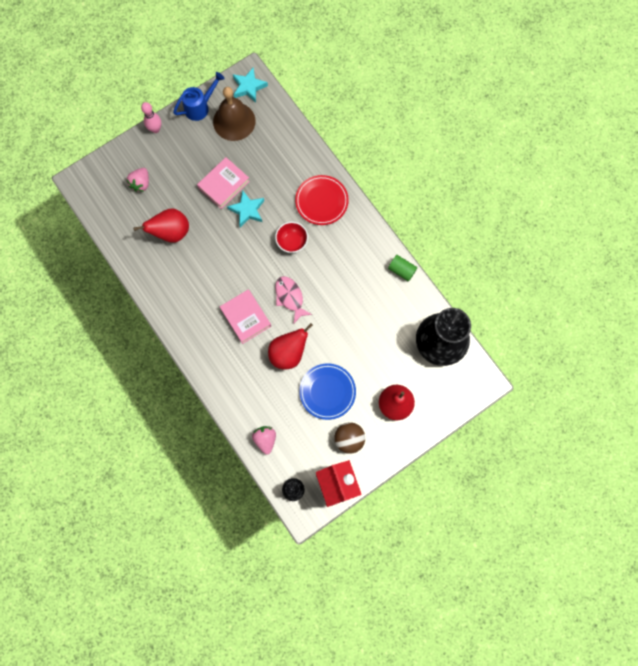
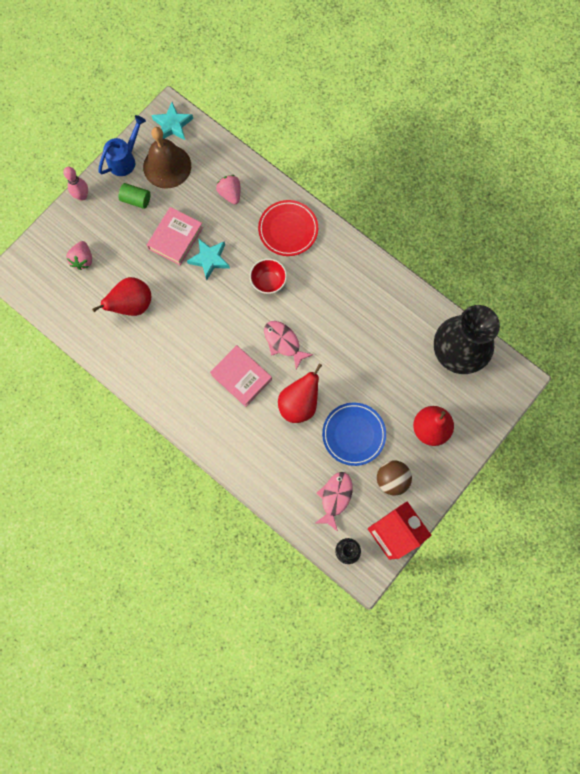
camera: 15 degrees left, 0 degrees up
pink strawberry [252,426,276,455] -> pink strawberry moved to [216,175,240,204]
green cylinder [388,255,417,281] -> green cylinder moved to [118,183,150,209]
none -> pink fish [314,472,353,532]

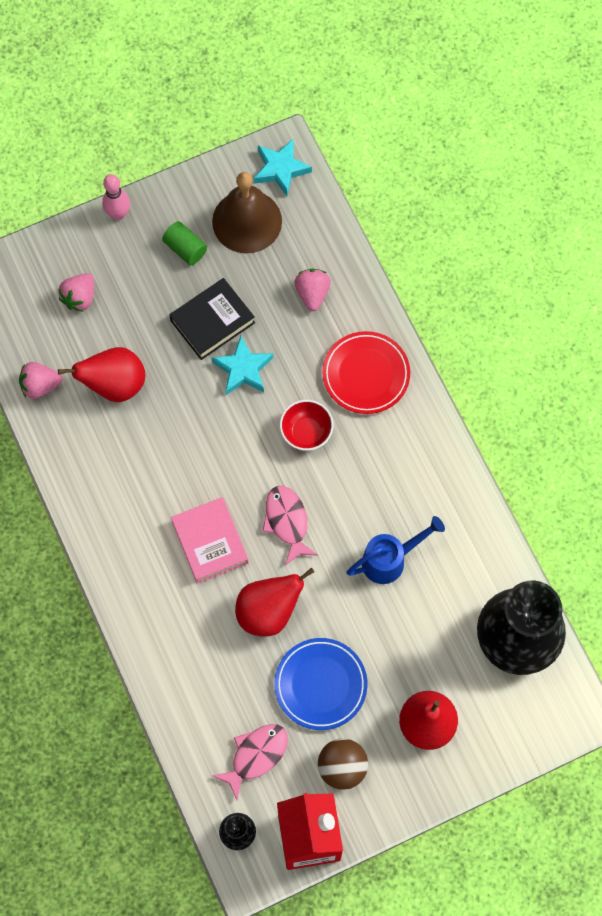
camera: 25 degrees right, 5 degrees down
blue watering can [98,115,146,176] -> blue watering can moved to [346,516,445,584]
pink book [147,207,203,265] -> black book [169,278,255,360]
none -> pink strawberry [19,362,62,399]

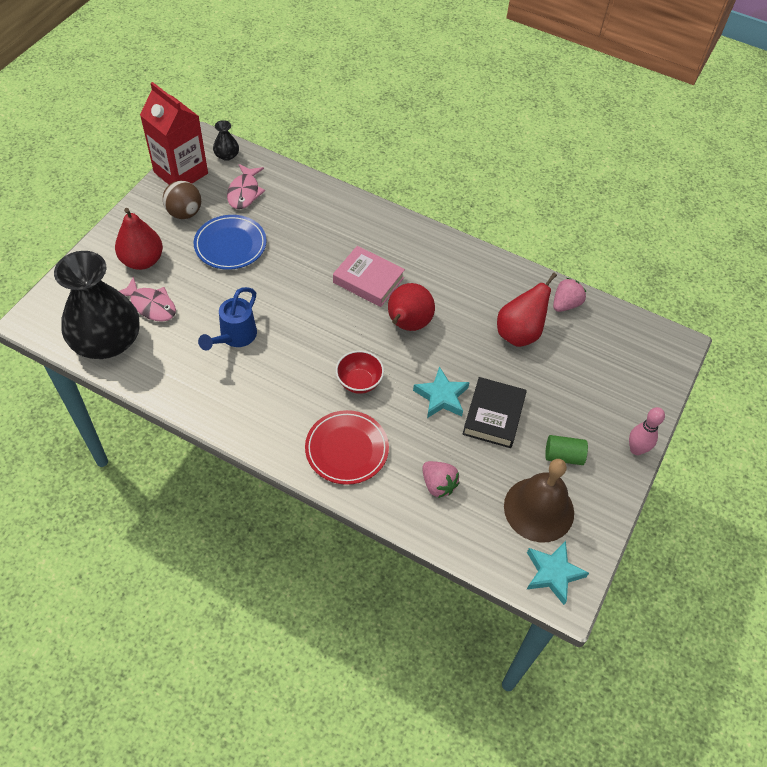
camera: 140 degrees right, 15 degrees down
pink strawberry [58,273,94,312] -> none
red pear [235,568,314,636] -> red pear moved to [388,283,435,331]
pink fish [262,486,318,566] -> pink fish moved to [119,276,176,322]

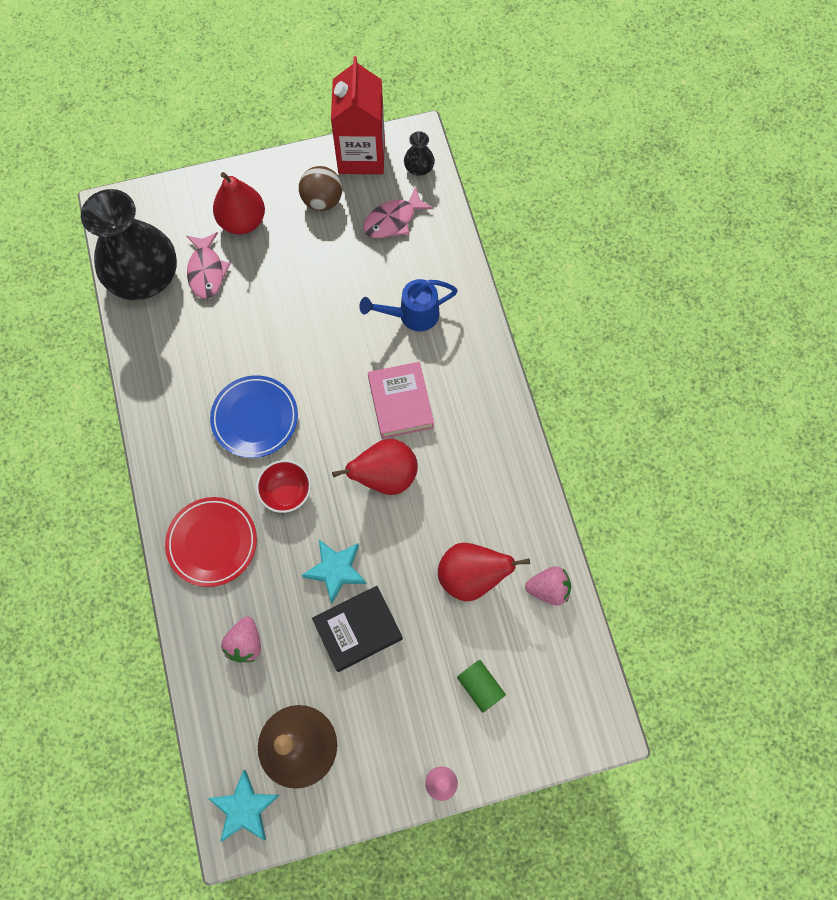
camera: 50 degrees right, 15 degrees up
blue plate [194,215,267,270] -> blue plate moved to [210,375,298,458]
blue watering can [198,287,257,350] -> blue watering can moved to [359,279,458,331]
green cylinder [545,435,588,465] -> green cylinder moved to [457,660,506,713]

